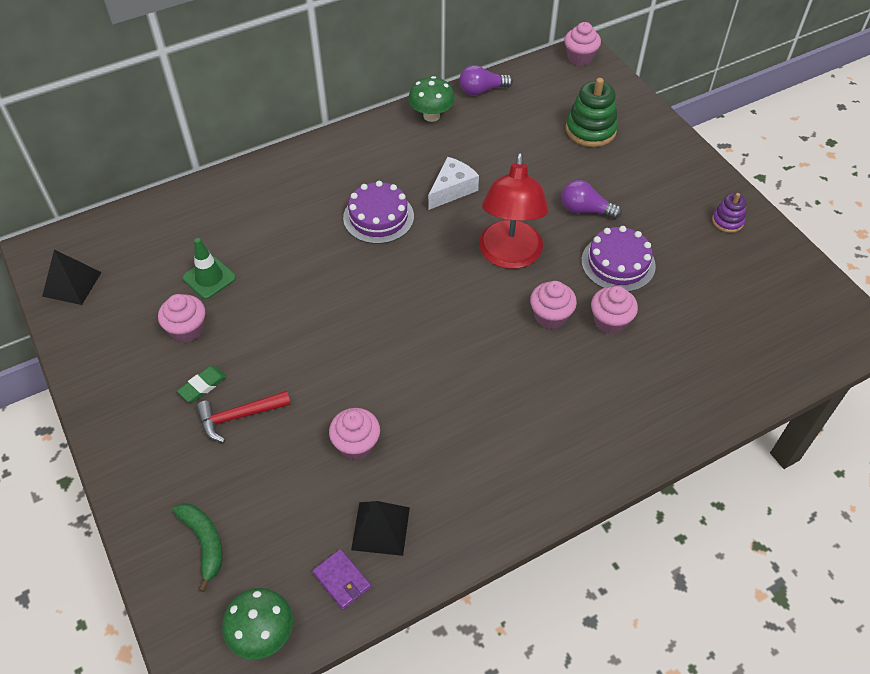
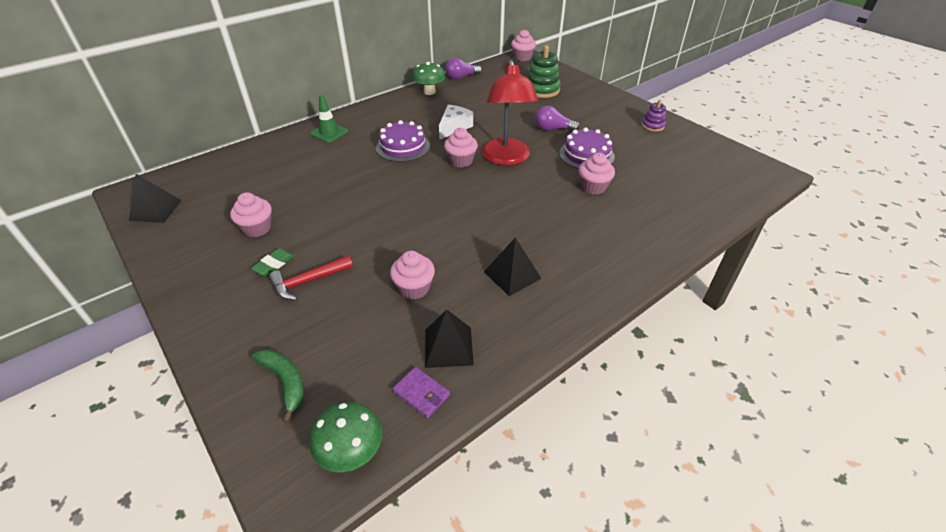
camera: 10 degrees left, 10 degrees down
green traffic cone [182,238,236,299] -> green traffic cone moved to [310,95,348,143]
pink cupcake [530,281,577,329] -> pink cupcake moved to [444,128,478,168]
none -> black pyramid [484,237,542,296]

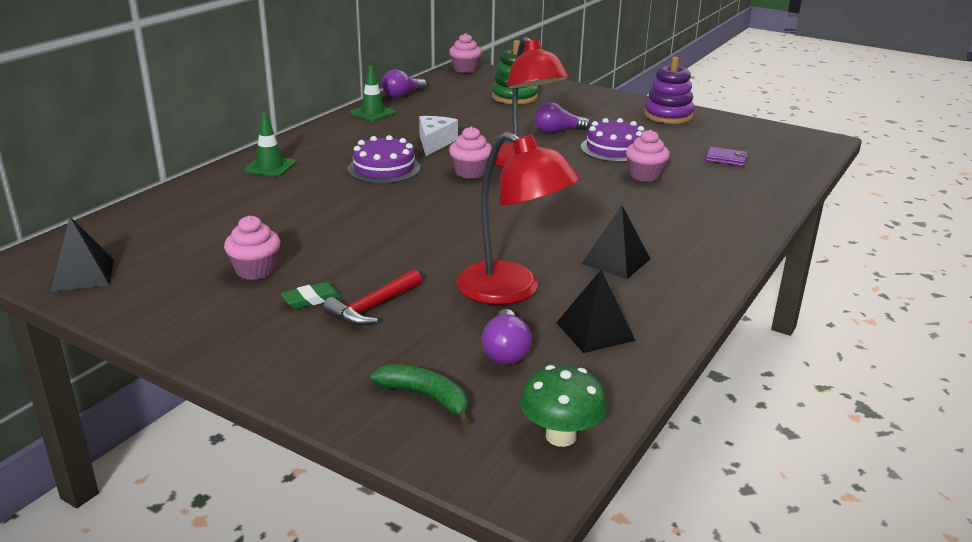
camera: 20 degrees left, 15 degrees down
green eraser [251,248,295,276] -> green eraser turned 45 degrees clockwise [281,282,342,309]
pink cupcake [390,251,435,300] -> red lamp [456,132,580,305]
purple wallet [393,367,450,418] -> purple wallet moved to [706,147,748,166]
green mushroom [412,62,445,95] -> green traffic cone [350,65,396,121]
purple stacking toy [642,100,666,131] -> purple stacking toy [644,56,694,124], size x1.76
none -> purple light bulb [482,309,532,364]

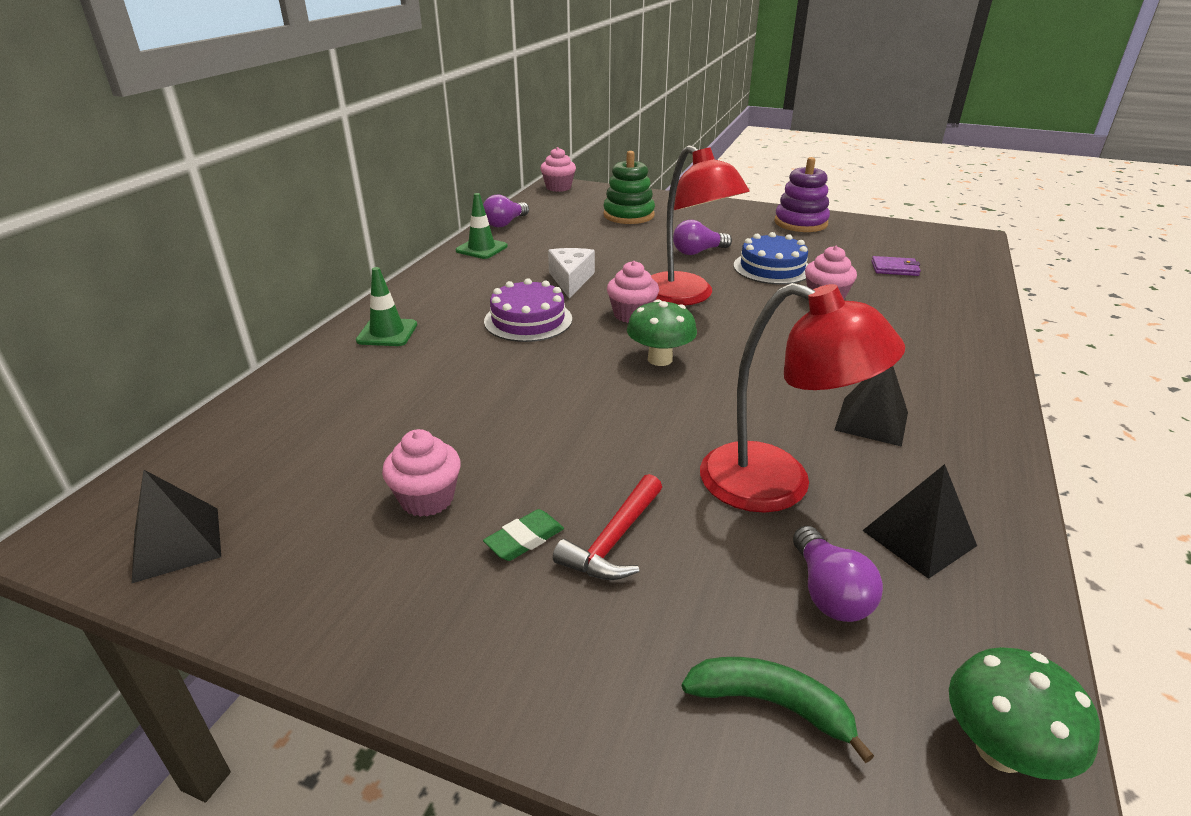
camera: 10 degrees left, 5 degrees up
purple cake [581,118,644,162] -> blue cake [734,232,808,284]
none -> green mushroom [627,299,697,366]

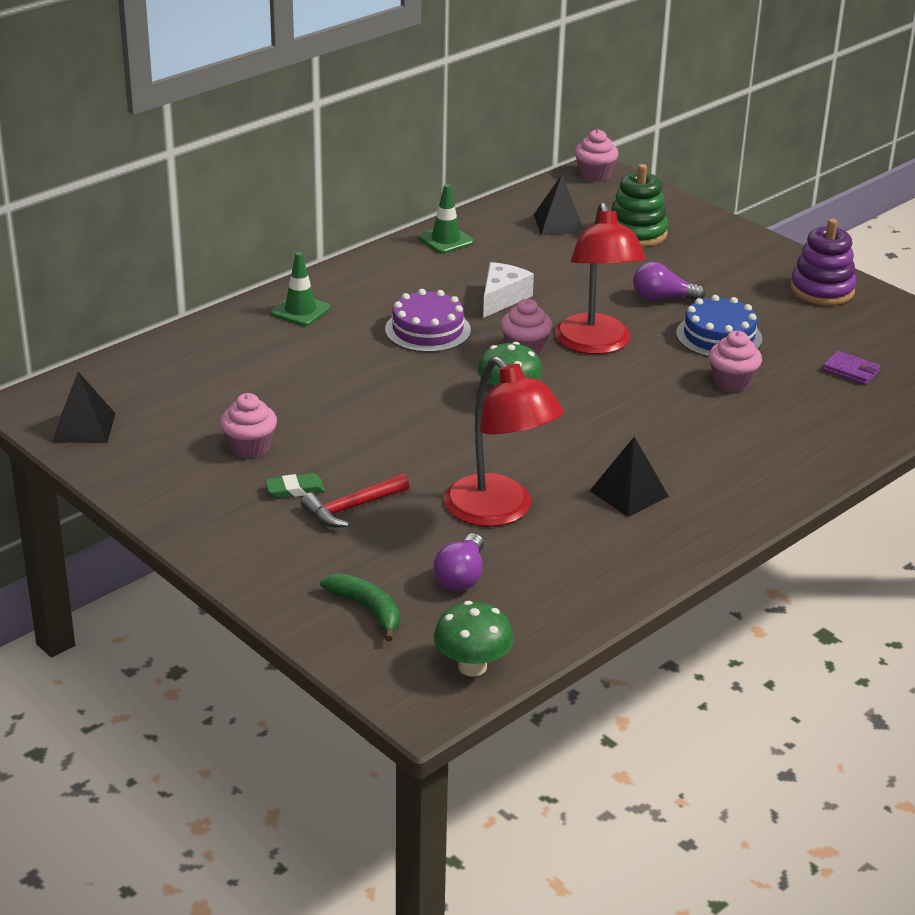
camera: 25 degrees right, 0 degrees up
purple light bulb [483,194,529,227] -> none
black pyramid [862,464,977,579] -> black pyramid moved to [533,175,584,235]

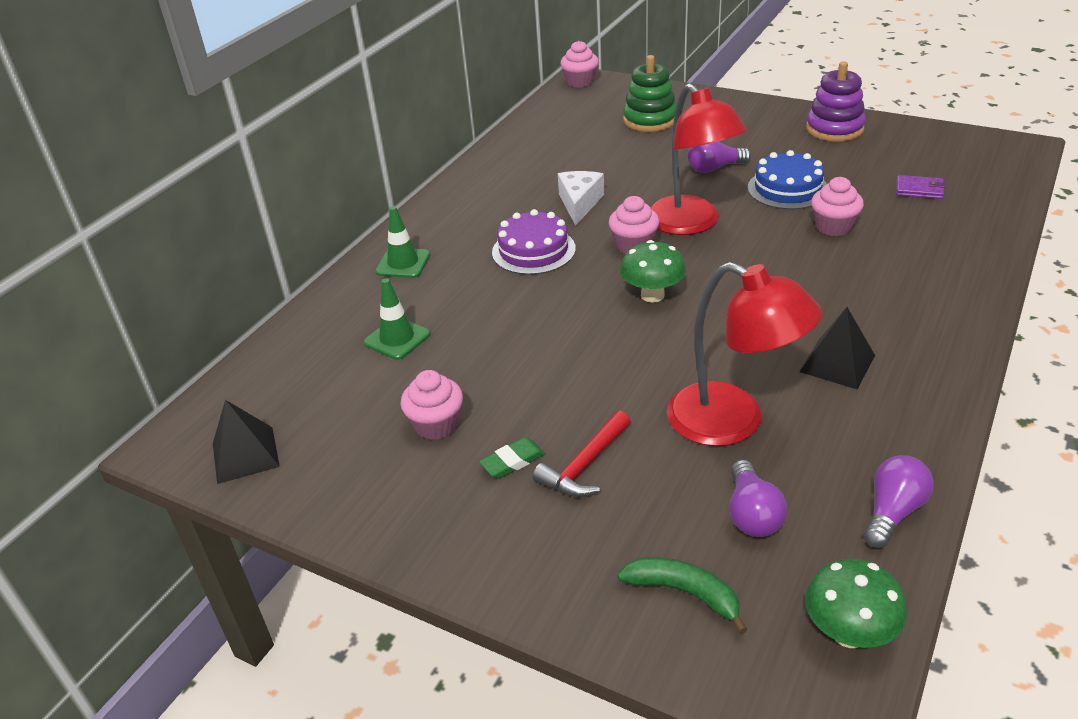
camera: 15 degrees left, 5 degrees up
green traffic cone [418,184,474,253] -> green traffic cone moved to [364,278,430,360]
black pyramid [533,175,584,235] -> none
none -> purple light bulb [863,455,934,548]

